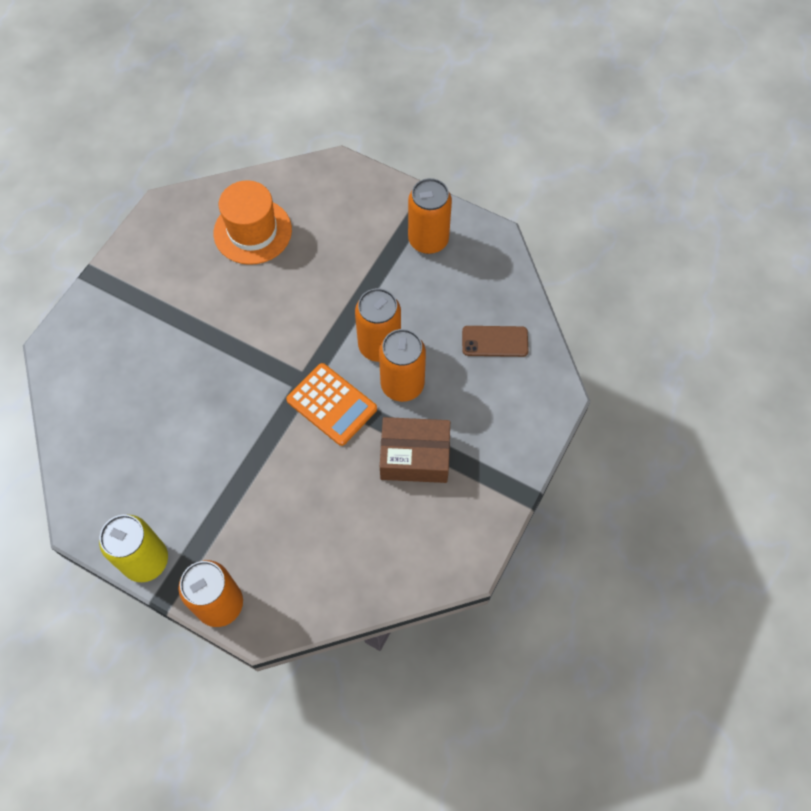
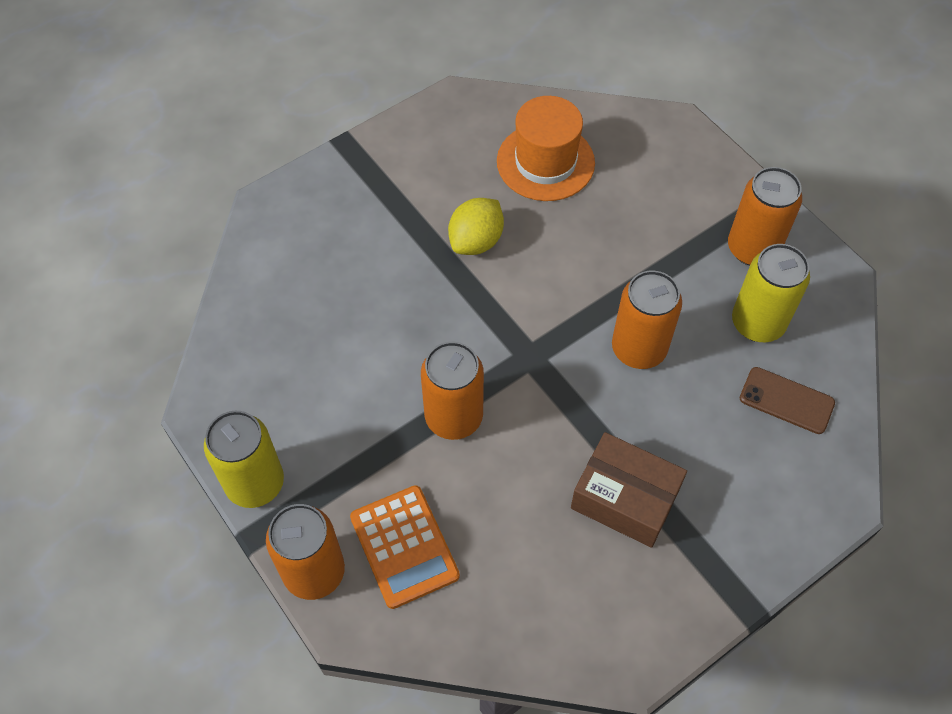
camera: 25 degrees right, 5 degrees down
orange calculator [286,363,377,446] -> orange calculator moved to [350,485,460,609]
orange can [379,329,426,402] -> orange can moved to [421,342,484,440]
none -> yellow lemon [448,198,504,255]
none -> yellow can [732,244,810,342]

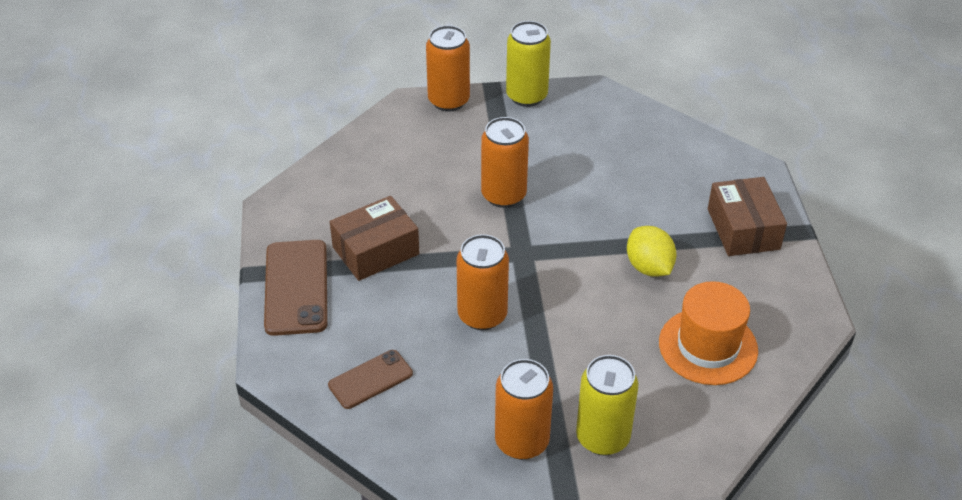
camera: 120 degrees right, 15 degrees down
orange calculator [350,485,460,609] -> none
yellow can [732,244,810,342] -> yellow can moved to [576,355,638,455]
none -> brown phone [264,240,328,336]
none -> brown box [708,177,787,256]

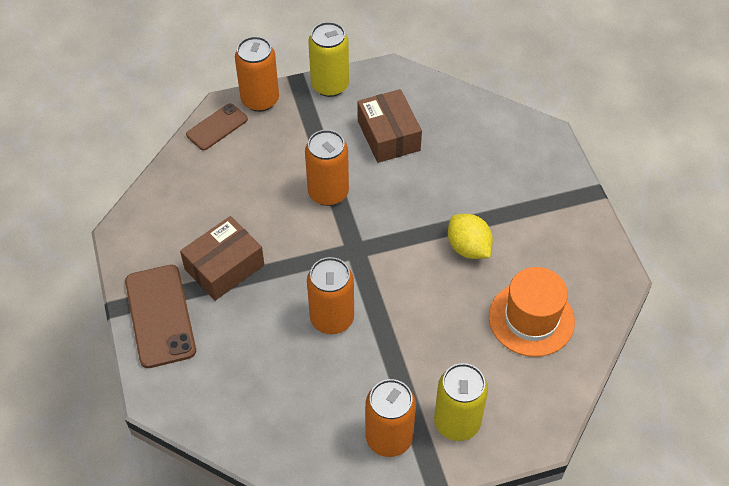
camera: 10 degrees left, 10 degrees up
brown phone [328,350,413,409] -> brown phone moved to [186,103,248,150]
brown box [708,177,787,256] -> brown box moved to [357,89,422,163]

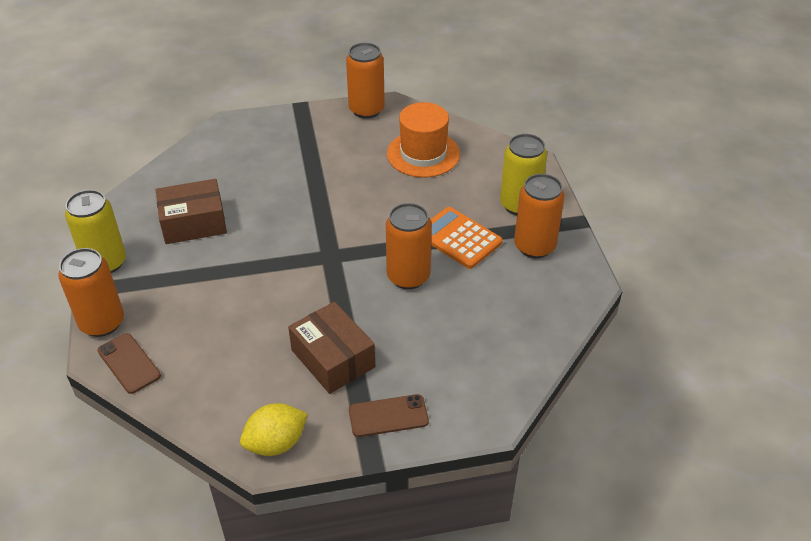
camera: 85 degrees left, 10 degrees down
brown phone [125,265,196,368] -> brown phone [349,394,429,437], size x0.61
orange can [305,130,349,206] -> orange can moved to [346,43,385,119]
yellow lemon [448,214,493,259] -> yellow lemon moved to [240,403,308,456]
none -> orange calculator [430,207,503,269]

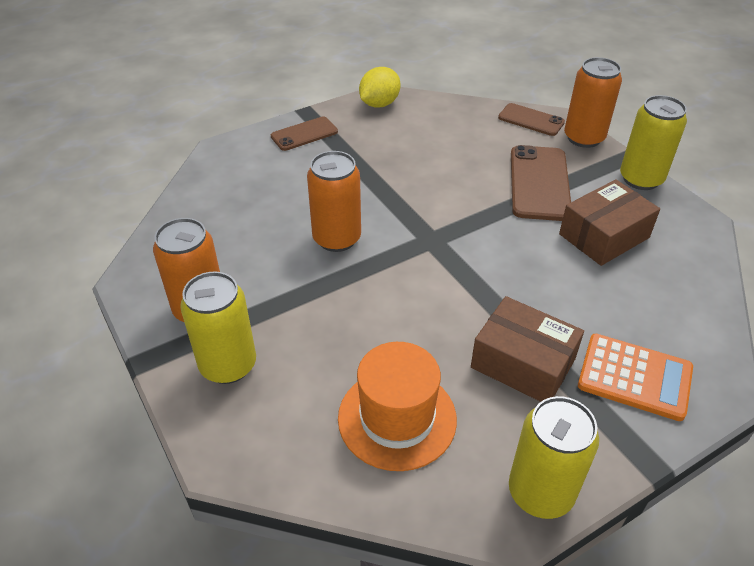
camera: 160 degrees right, 0 degrees up
brown box [288,302,375,394] -> brown box moved to [471,296,584,402]
orange can [346,43,385,119] -> yellow can [509,396,599,519]
orange calculator [430,207,503,269] -> orange calculator moved to [578,334,693,421]
none -> brown phone [511,145,571,221]

